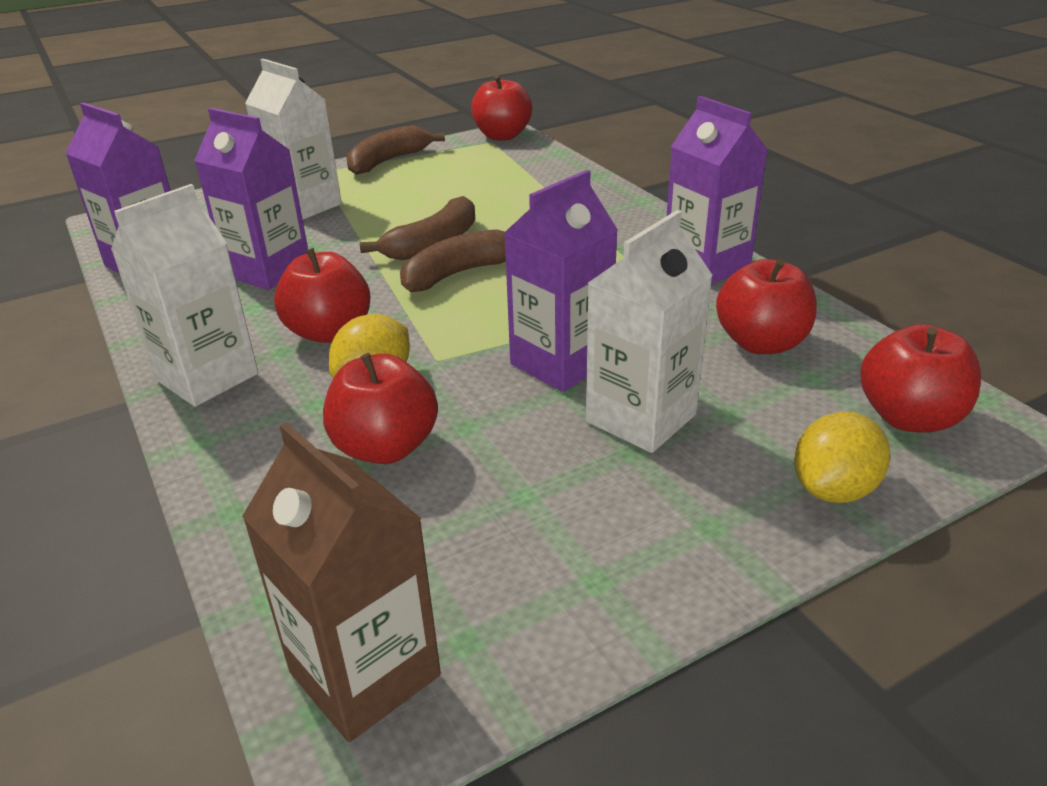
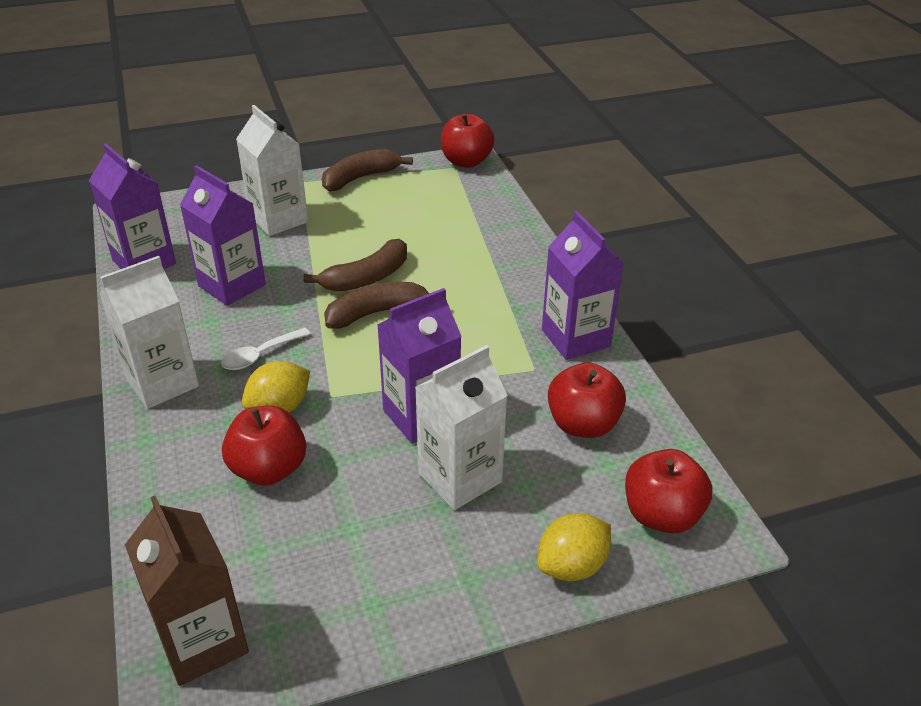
camera: 10 degrees right, 5 degrees up
red apple [274,248,370,343] -> white spoon [221,327,311,370]

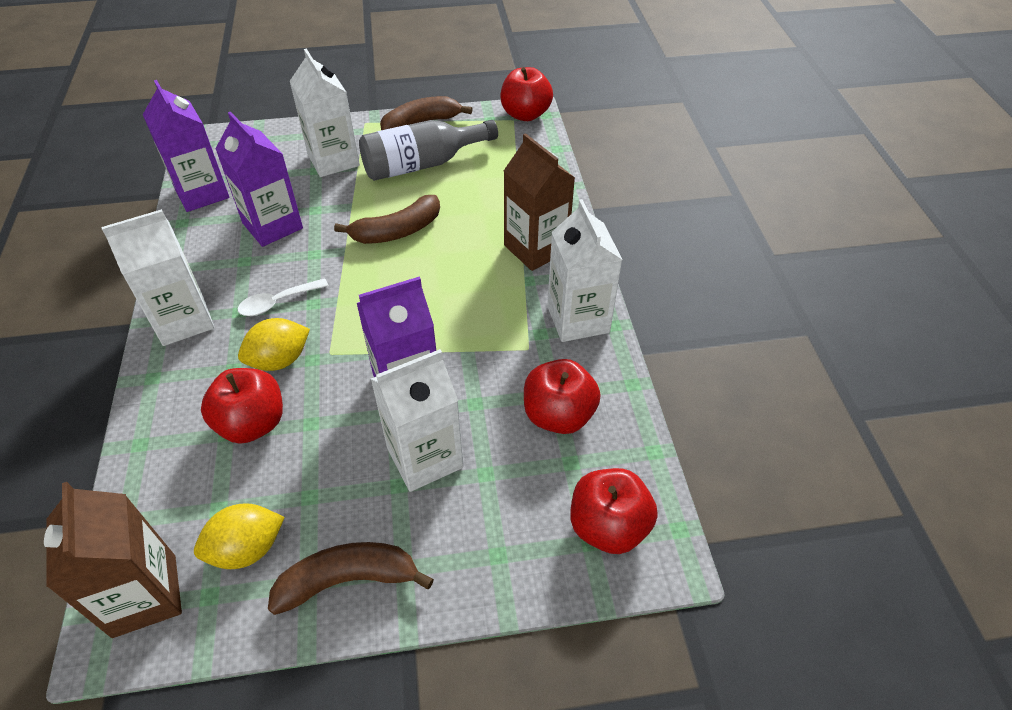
camera: 10 degrees right, 10 degrees up
brown banana [324,282,429,329] -> brown banana moved to [268,542,434,615]
yellow lemon [537,513,611,581] -> yellow lemon moved to [194,503,285,569]
purple carton [542,211,624,360] -> white carton [547,199,623,342]
none -> grey bottle [359,120,498,181]
none -> brown carton [504,133,575,271]

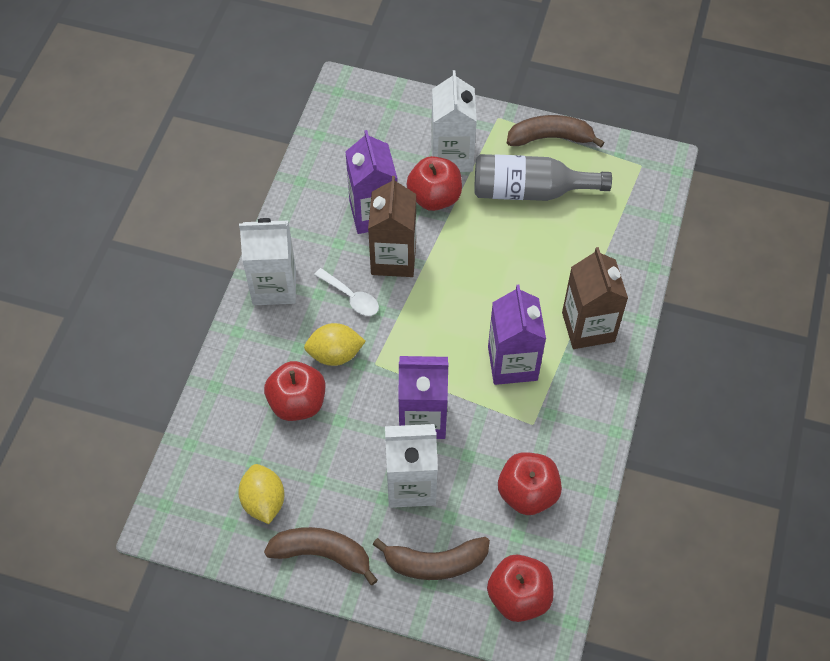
camera: 25 degrees right, 10 degrees up
brown carton [44,482,182,638] -> brown carton moved to [368,176,416,277]
purple carton [143,80,229,212] -> purple carton moved to [488,285,546,385]
yellow lemon [194,503,285,569] -> yellow lemon turned 75 degrees clockwise [238,464,284,524]
white spoon [237,278,329,316] -> white spoon turned 135 degrees counterclockwise [314,268,379,316]
brown banana [334,195,440,244] -> brown banana moved to [373,537,490,580]
red apple [500,67,553,121] -> red apple moved to [407,156,462,211]
white carton [547,199,623,342] -> none

